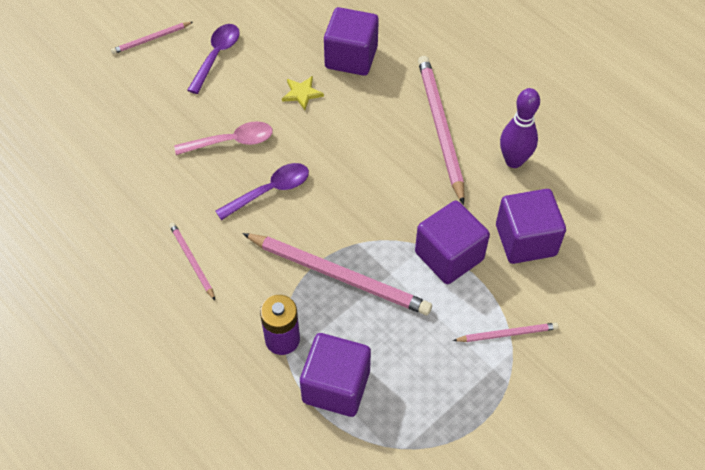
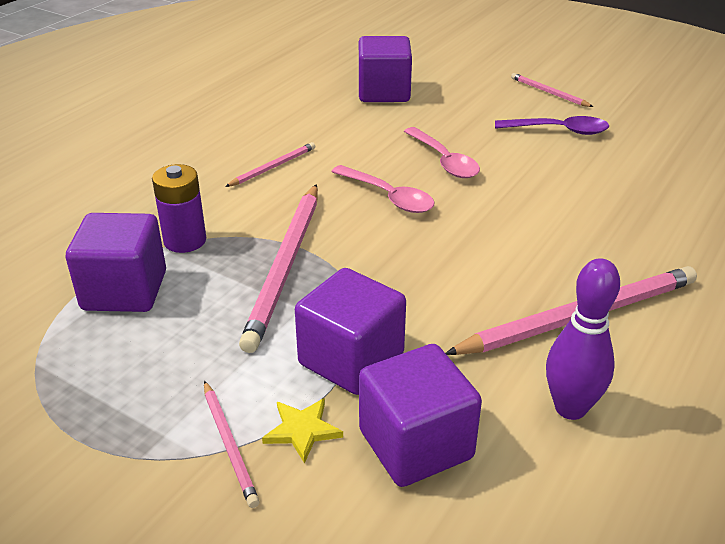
camera: 75 degrees right, 20 degrees down
purple spoon [215,163,309,220] -> pink spoon [331,165,435,213]
yellow star [282,76,324,110] -> yellow star moved to [262,398,343,464]
purple cube [324,7,379,76] -> purple cube moved to [359,36,412,102]

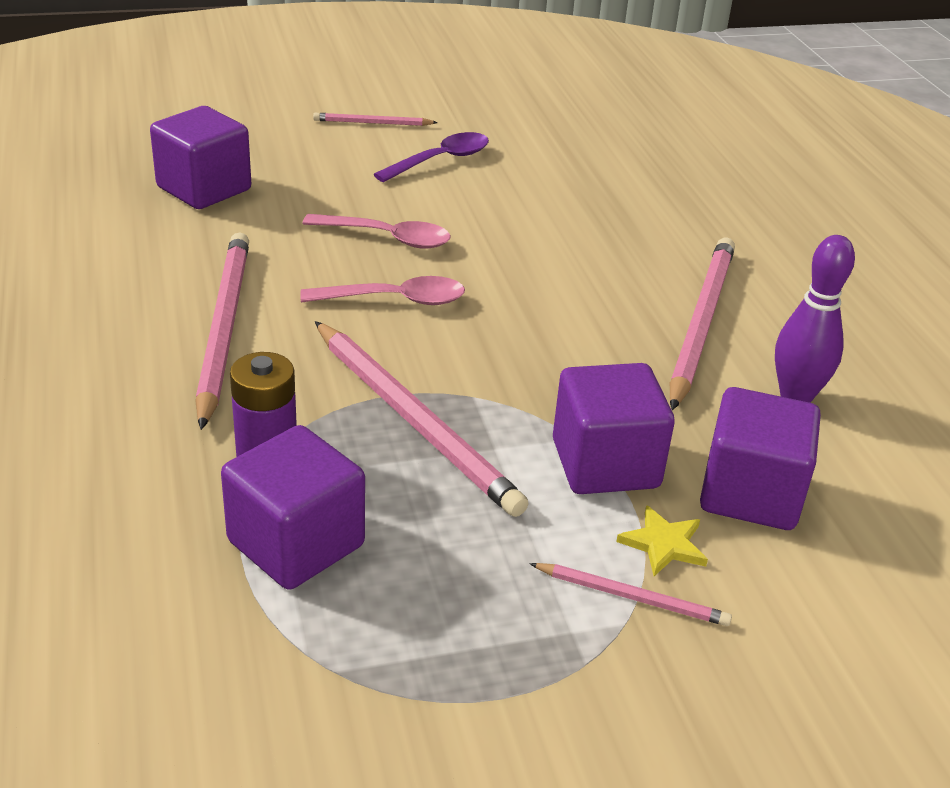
camera: 50 degrees left, 0 degrees up
pink pencil [225,142,315,187] -> pink pencil [195,232,249,430], size x2.01

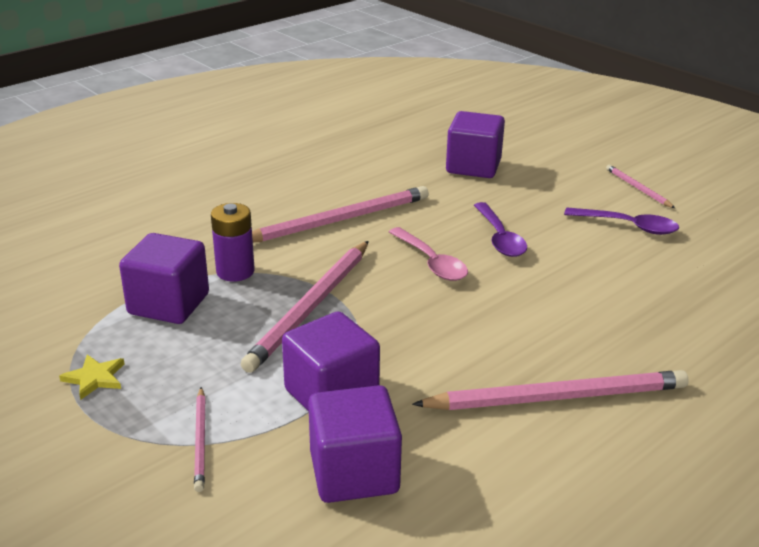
camera: 65 degrees right, 5 degrees down
pink spoon [302,214,451,249] -> purple spoon [474,202,527,257]
yellow star [616,505,708,576] -> yellow star moved to [59,354,124,400]
purple bowling pin [775,235,855,403] -> none

